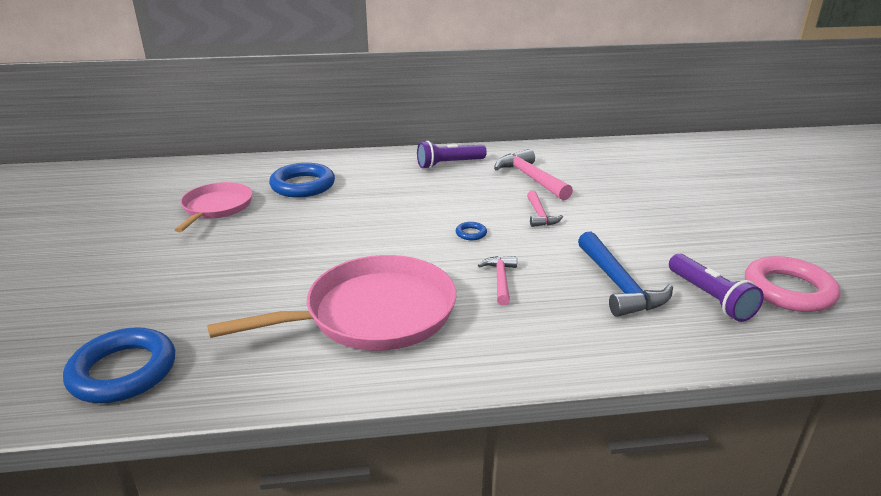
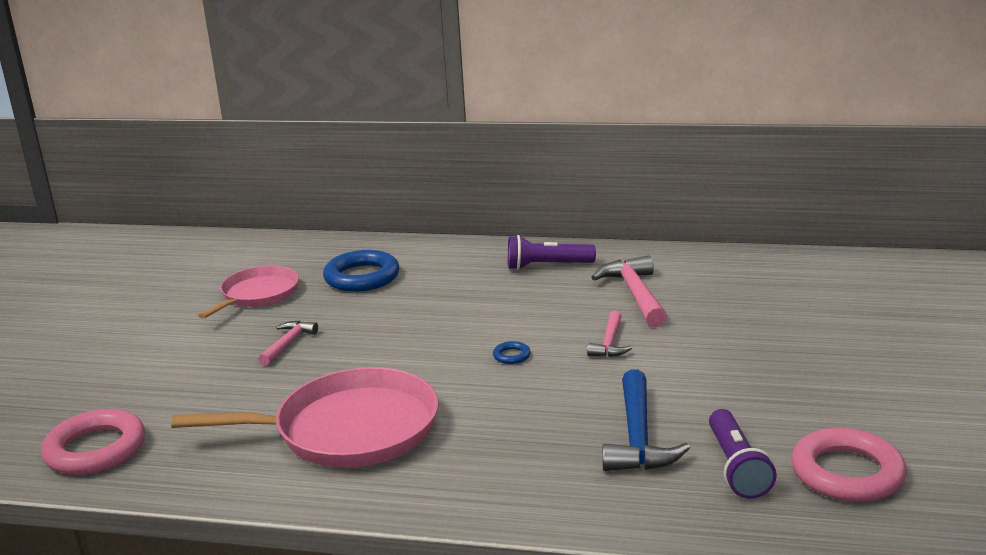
camera: 20 degrees right, 5 degrees down
blue ring [63,327,175,403] -> pink ring [41,409,145,475]
pink hammer [478,256,517,306] -> pink hammer moved to [259,321,318,366]

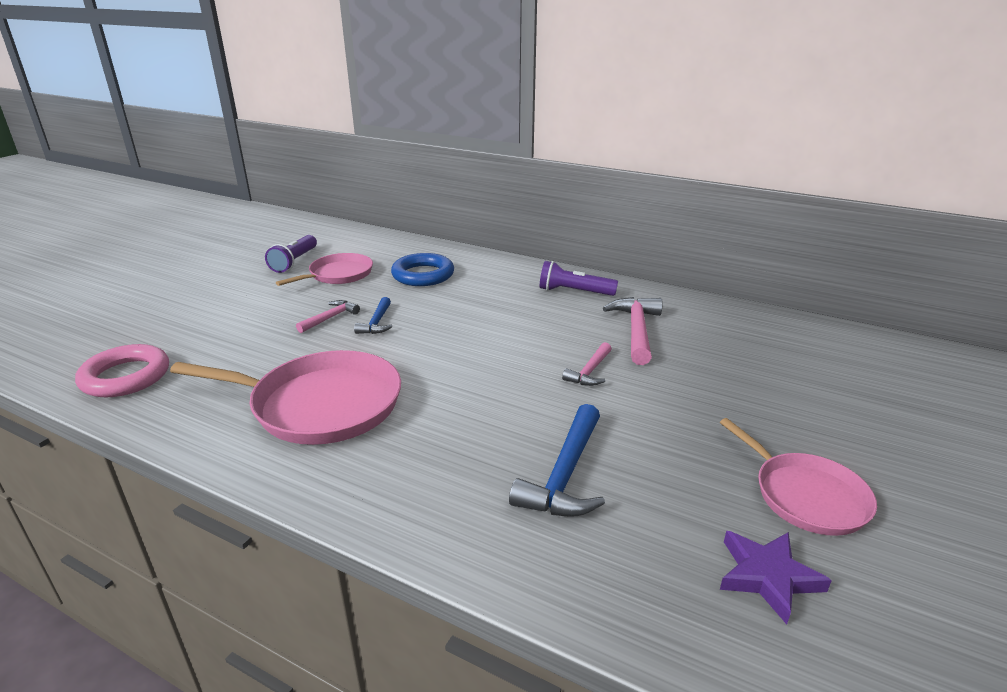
camera: 15 degrees right, 5 degrees up
blue ring [493,341,531,364] -> none
purple flashlight [709,409,777,499] -> purple flashlight moved to [265,235,317,273]
pink ring [791,428,907,502] -> purple star [720,531,832,624]
none -> blue hammer [354,297,393,334]
none -> pink pan [720,418,877,536]

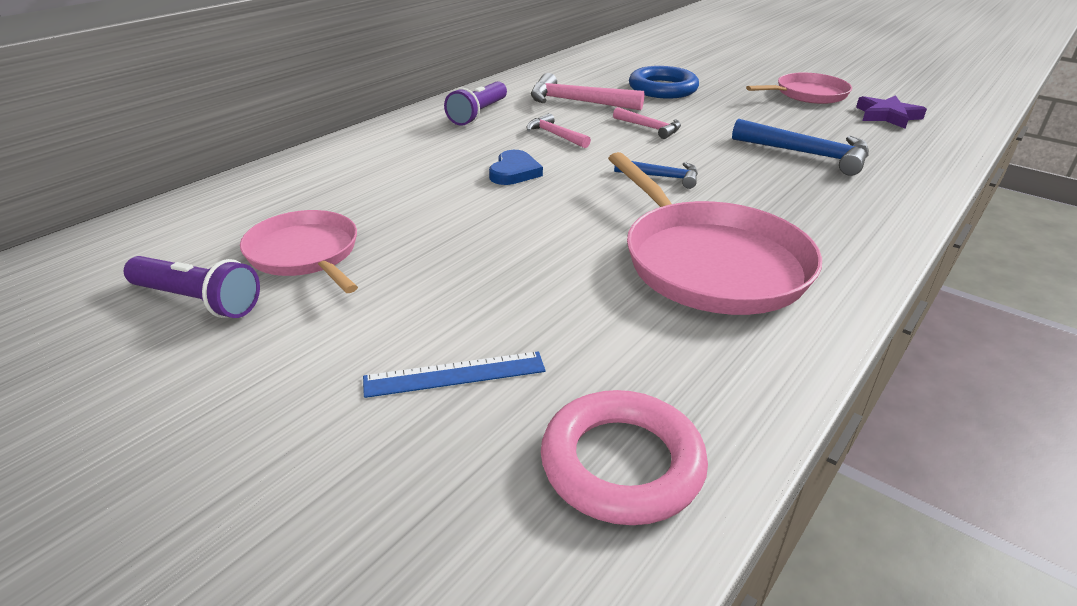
camera: 80 degrees left, 5 degrees up
pink pan [170,350,401,445] -> pink pan turned 135 degrees clockwise [608,152,822,315]
pink hammer [296,300,360,333] -> pink hammer moved to [526,113,591,148]
blue hammer [354,297,393,334] -> blue hammer moved to [614,161,698,189]
blue ring [391,253,454,286] -> blue ring moved to [629,66,699,99]
none -> blue ruler [363,351,546,398]
none -> blue heart [489,150,543,185]

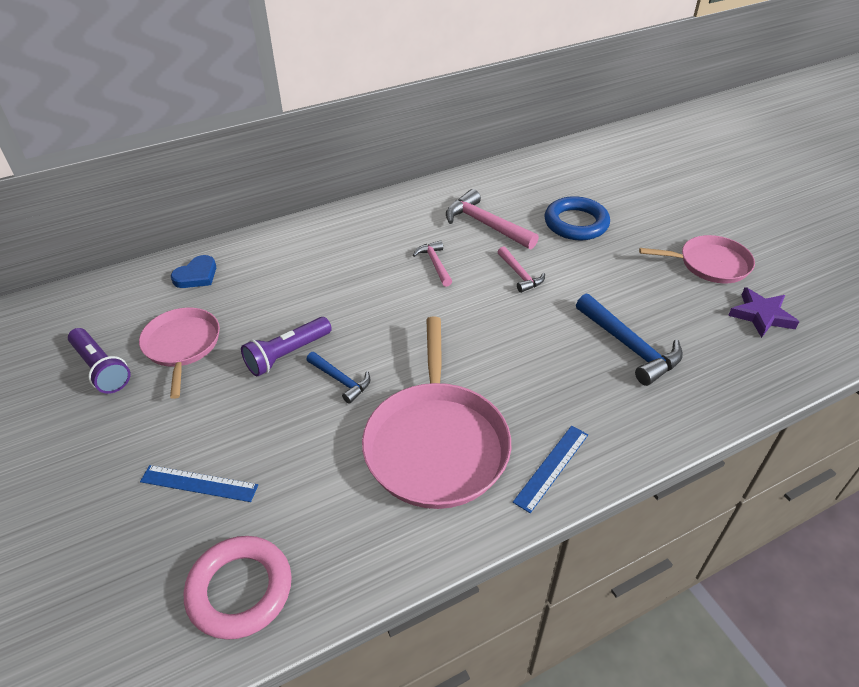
camera: 25 degrees right, 10 degrees up
purple flashlight [444,81,507,126] -> purple flashlight moved to [241,317,332,376]
blue heart [489,150,543,185] -> blue heart moved to [171,255,216,288]
blue hammer [614,161,698,189] -> blue hammer moved to [306,352,370,404]
none -> blue ruler [513,425,588,513]

